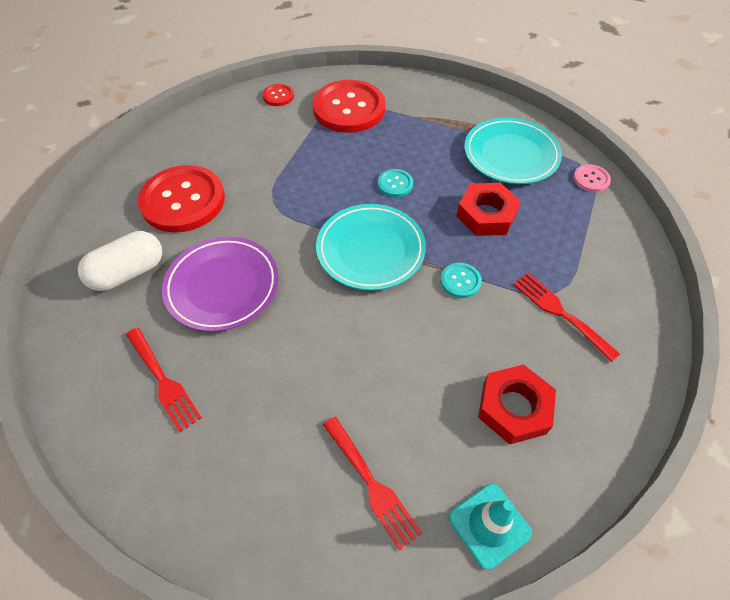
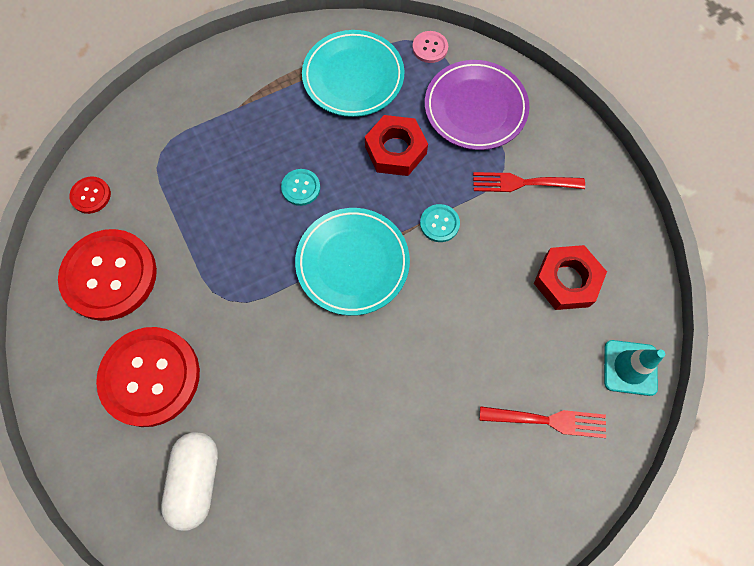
camera: 50 degrees left, 15 degrees up
red fork [126,327,202,432] -> none
purple plate [162,237,279,332] -> purple plate moved to [425,60,530,150]
red button [313,80,385,133] -> red button moved to [58,229,157,321]

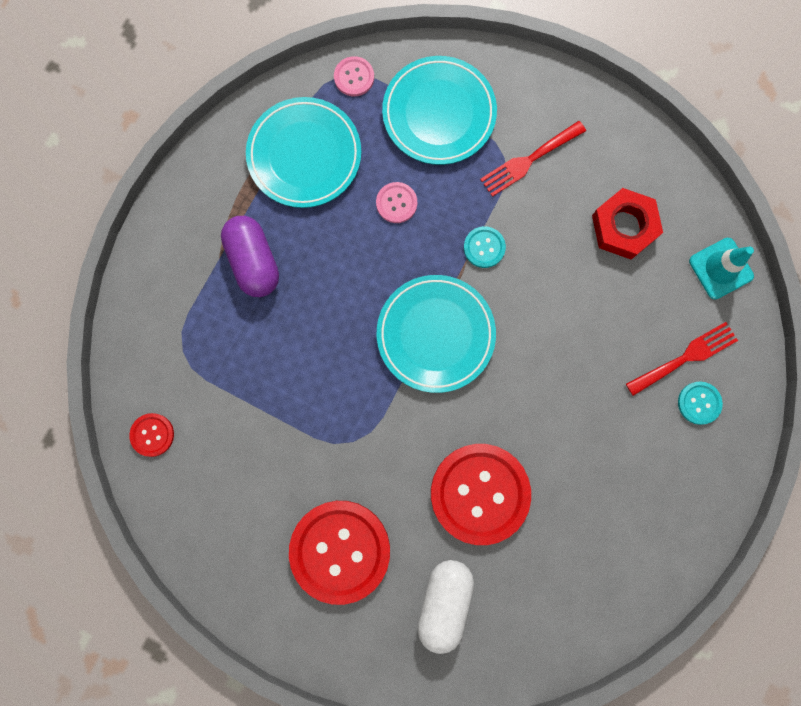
camera: 35 degrees left, 10 degrees up
red button [58,229,157,321] -> red button moved to [431,444,531,545]
white capsule [161,432,218,531] -> white capsule turned 45 degrees clockwise [418,560,474,654]
turquoise button [281,169,320,206] -> turquoise button moved to [678,381,723,425]
red nut [365,115,428,176] -> pink button [376,182,417,223]
purple plate [425,60,530,150] -> turquoise plate [382,56,497,165]
none -> purple capsule [221,216,279,297]

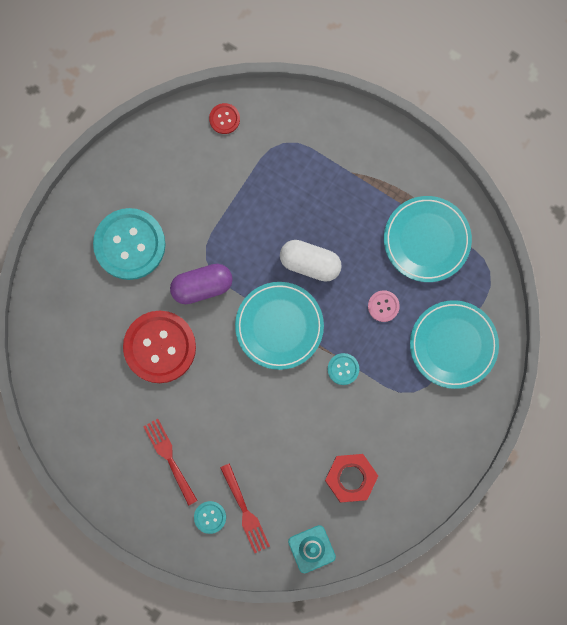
camera: 95 degrees right, 0 degrees up
purple capsule [221,216,279,297] -> purple capsule moved to [170,264,233,304]
red button [289,501,390,605] -> turquoise button [93,208,166,280]
pink button [334,56,374,96] -> none
white capsule [418,560,474,654] -> white capsule moved to [280,240,342,282]
red fork [480,121,586,197] -> red fork moved to [143,419,198,506]

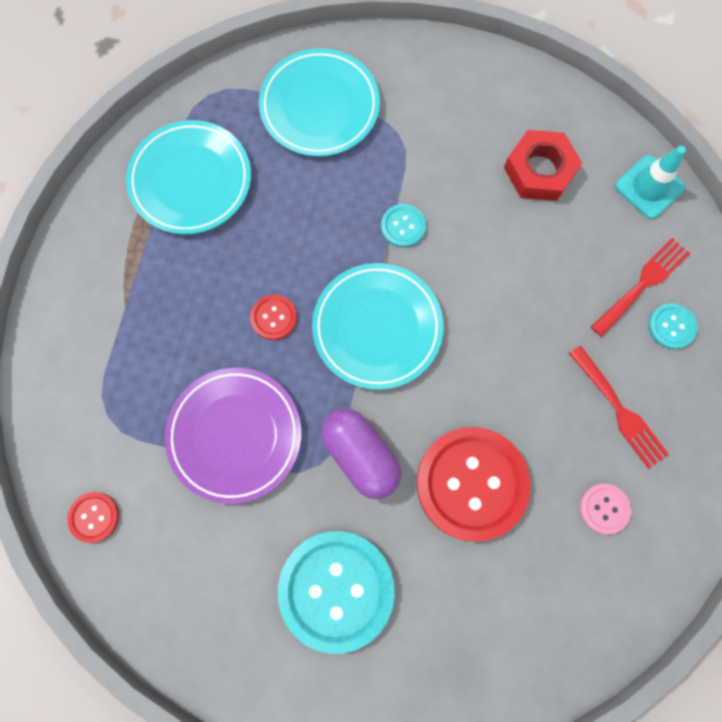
camera: 110 degrees left, 5 degrees down
red fork [143,419,198,506] -> red fork turned 75 degrees counterclockwise [569,345,669,469]
white capsule [280,240,342,282] -> red button [250,294,297,340]
pink button [368,290,400,322] -> pink button moved to [580,484,631,534]
none -> purple plate [165,368,301,504]

